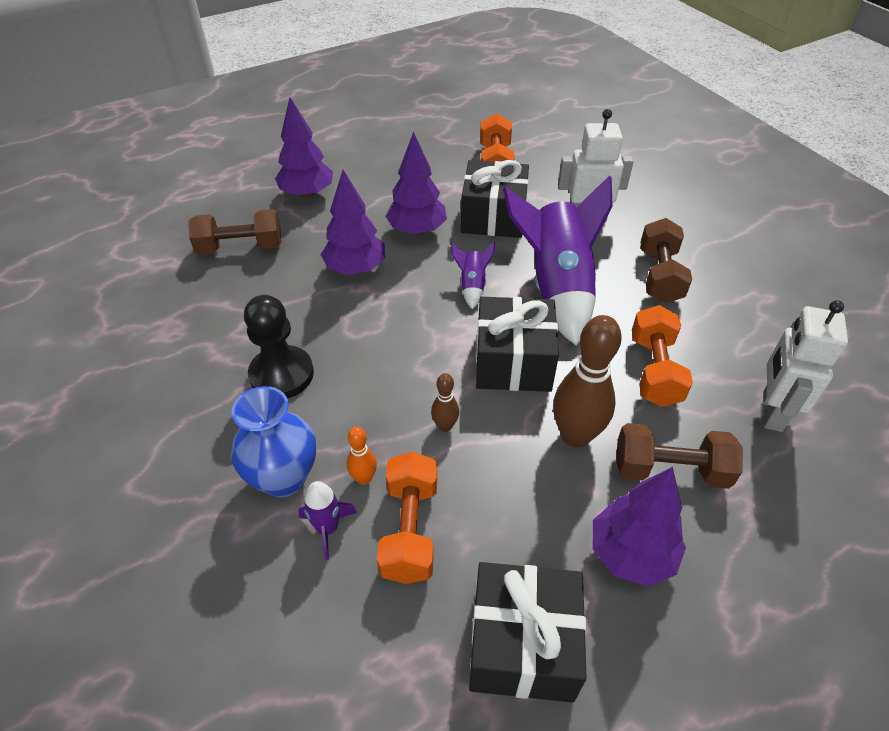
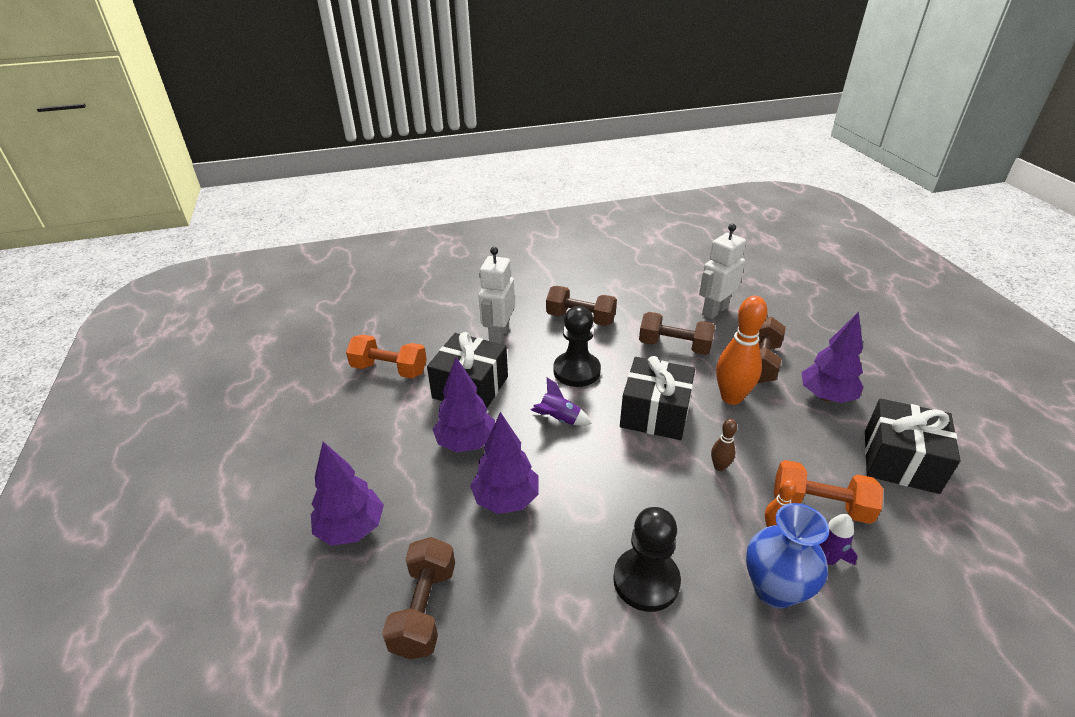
camera: 75 degrees left, 10 degrees down
purple rocket [503,175,613,345] -> black pawn [553,306,601,387]
brown bowling pin [553,315,622,448] -> orange bowling pin [716,296,767,405]
orange dumbbell [632,305,693,407] -> brown dumbbell [639,312,715,355]
white robot [763,300,848,432] -> white robot turned 105 degrees clockwise [699,224,746,319]

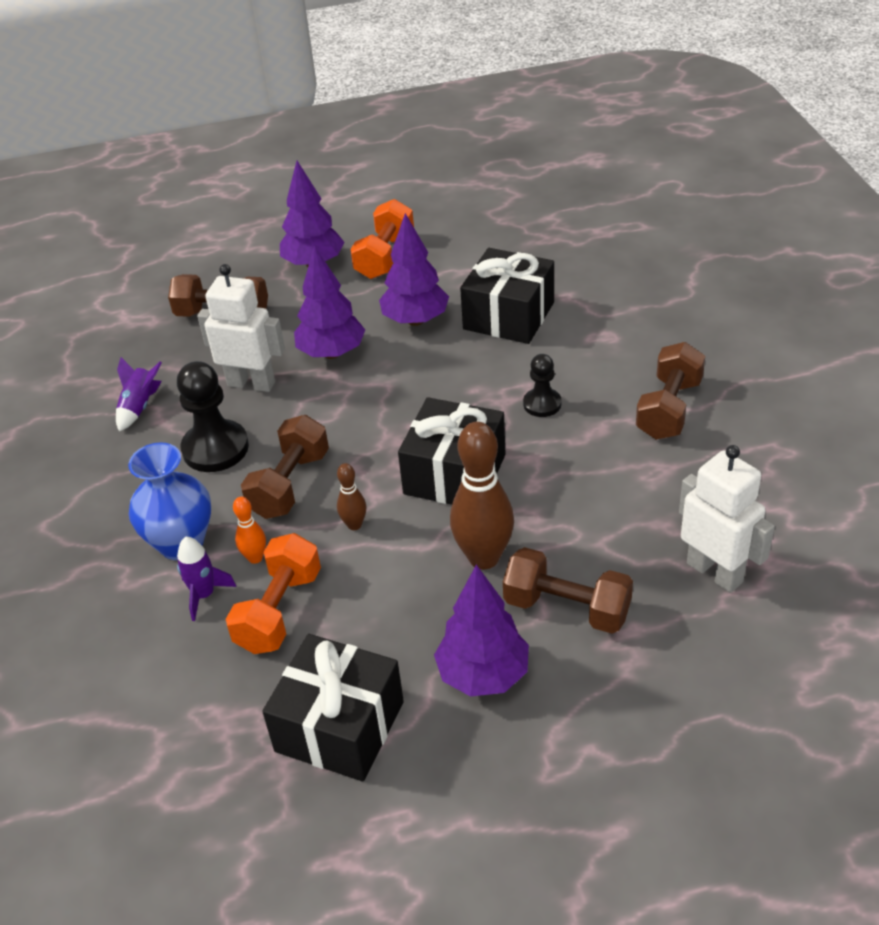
camera: 95 degrees right, 5 degrees up
orange dumbbell [346,335,427,378] -> orange dumbbell moved to [350,199,414,279]
white robot [479,247,515,344] -> white robot moved to [197,264,285,392]
purple rocket [531,378,592,426] -> purple rocket moved to [116,357,162,431]
black pawn [553,306,601,387] -> black pawn [523,354,562,417], size x0.58
brown dumbbell [639,312,715,355] -> brown dumbbell moved to [241,415,329,519]
orange bowling pin [716,296,767,405] -> brown bowling pin [450,422,514,569]

